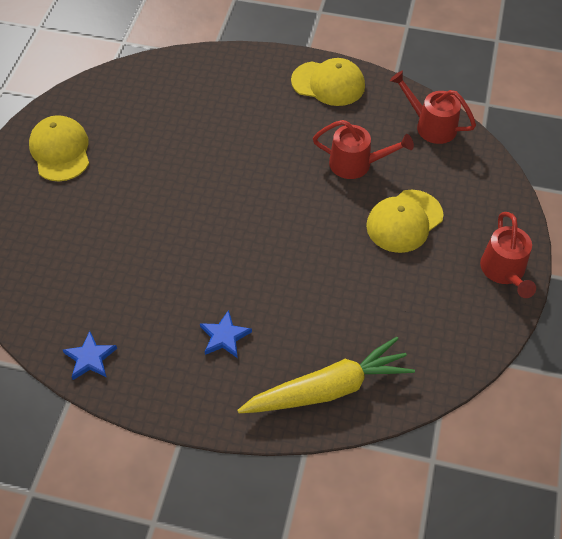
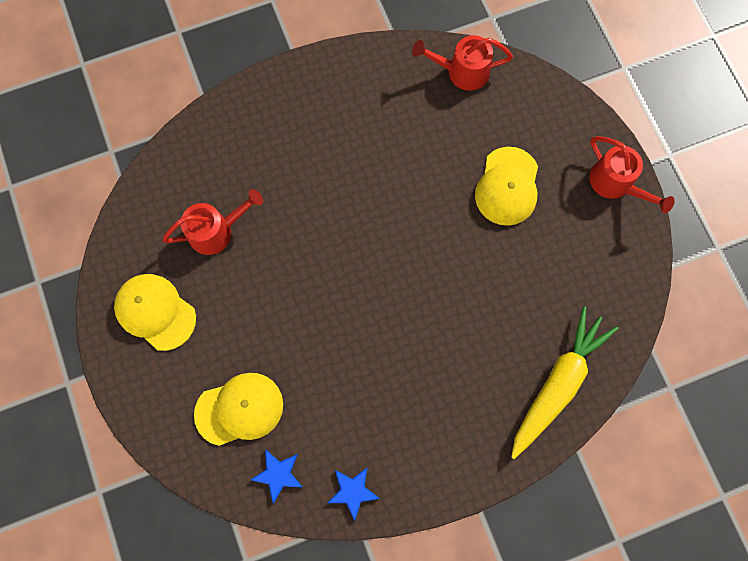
camera: 35 degrees left, 20 degrees up
blue star [200,310,252,358] -> blue star moved to [251,450,302,503]
yellow cap [291,58,365,106] -> yellow cap moved to [194,373,283,446]
red watering can [313,120,414,179] -> red watering can moved to [163,189,263,255]

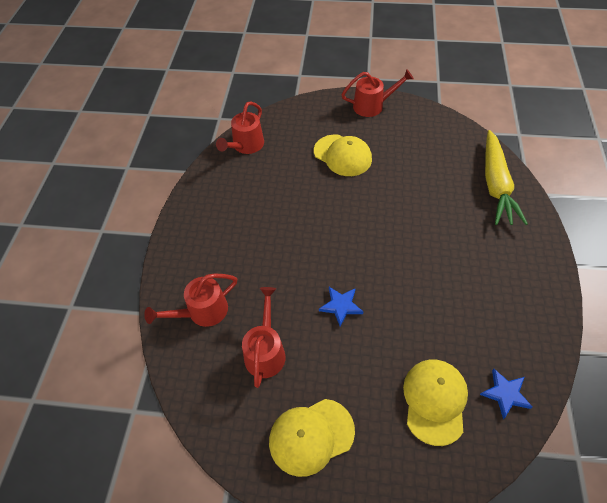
camera: 60 degrees left, 20 degrees down
blue star [327,467,380,521] -> blue star moved to [319,287,363,327]
yellow carrot [511,306,618,459] -> yellow carrot turned 150 degrees counterclockwise [485,130,528,225]
none -> red watering can [144,273,237,327]

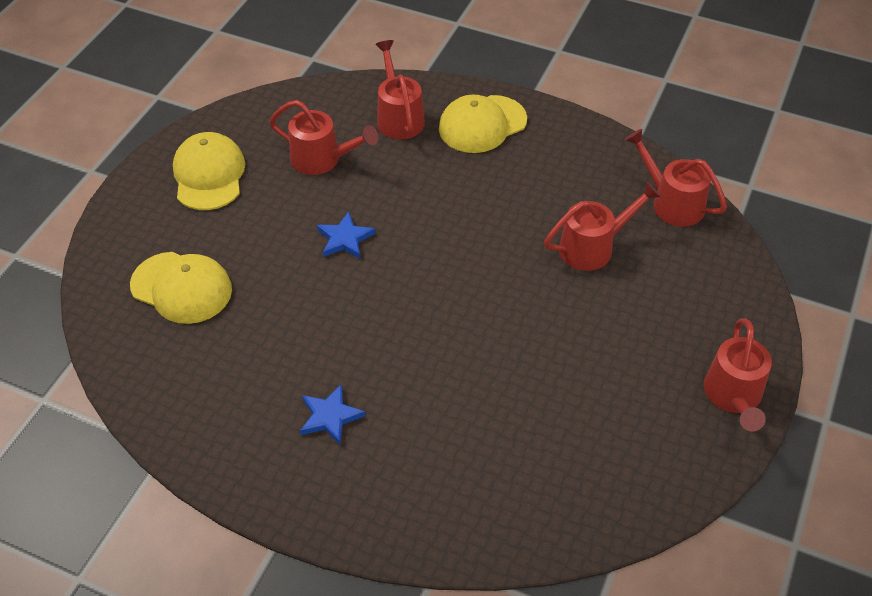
camera: 105 degrees right, 5 degrees down
yellow cap [314,134,372,176] -> yellow cap moved to [439,95,527,153]
blue star [480,369,532,419] -> blue star moved to [300,384,365,445]
yellow carrot [485,130,528,225] -> none
none -> red watering can [544,181,661,271]

